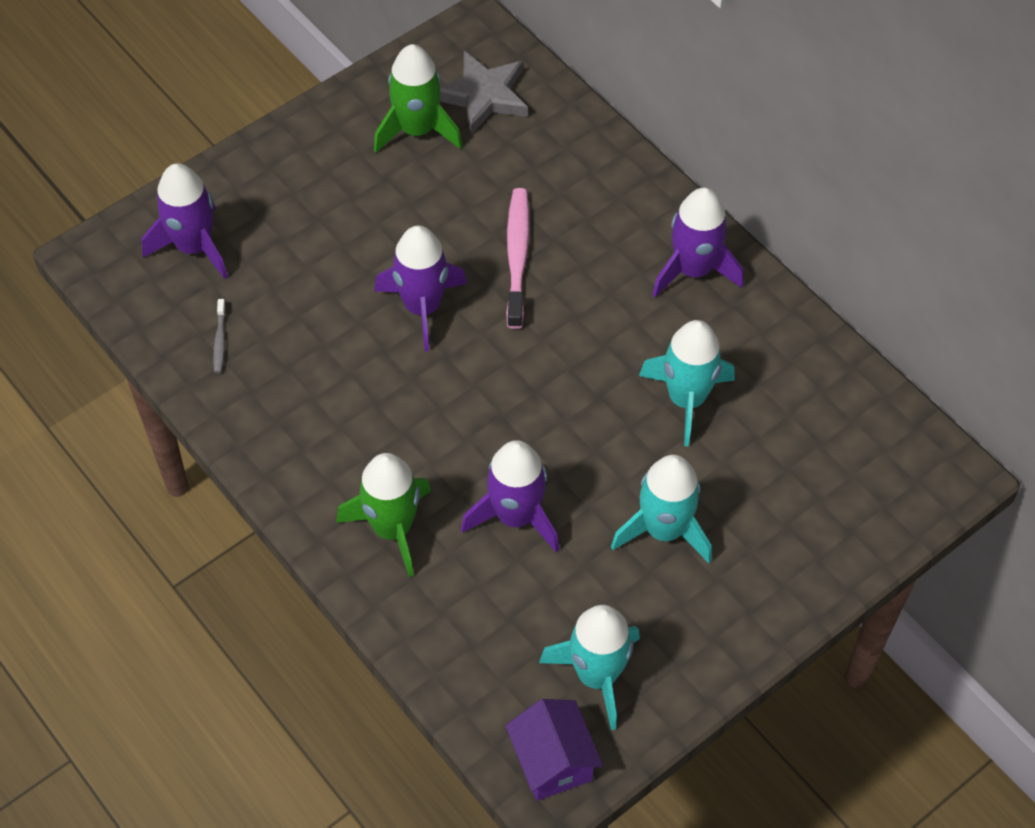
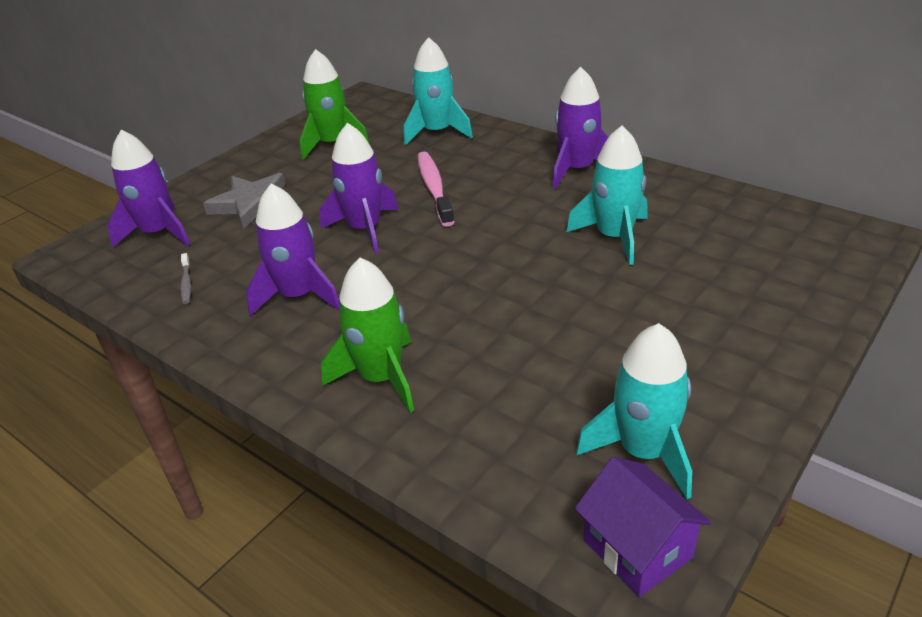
camera: 10 degrees left, 20 degrees down
grey star [440,51,528,135] -> grey star moved to [203,173,285,229]
purple rocket [461,440,559,552] -> purple rocket moved to [246,183,340,316]
turquoise rocket [611,455,712,563] -> turquoise rocket moved to [404,37,473,145]

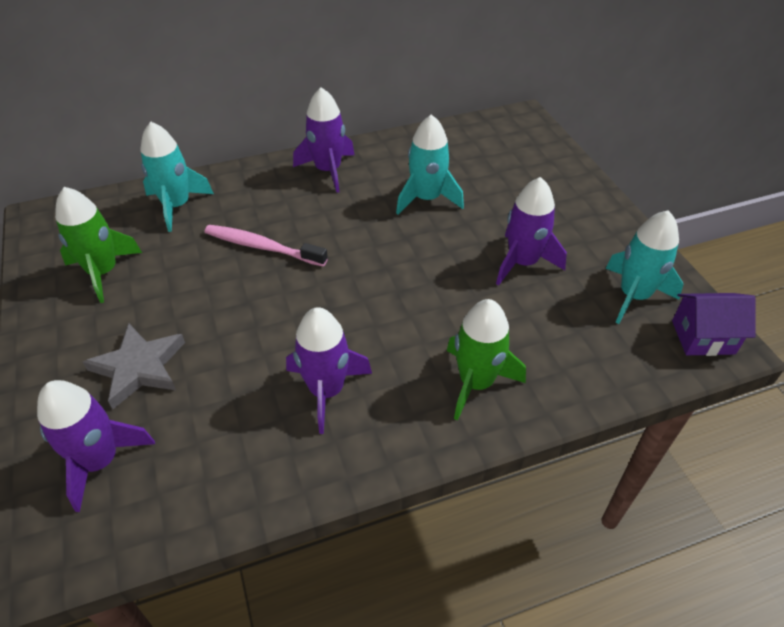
camera: 60 degrees left, 10 degrees up
grey toothbrush [180,253,191,304] -> none
purple rocket [320,123,398,254] -> purple rocket moved to [496,177,567,285]

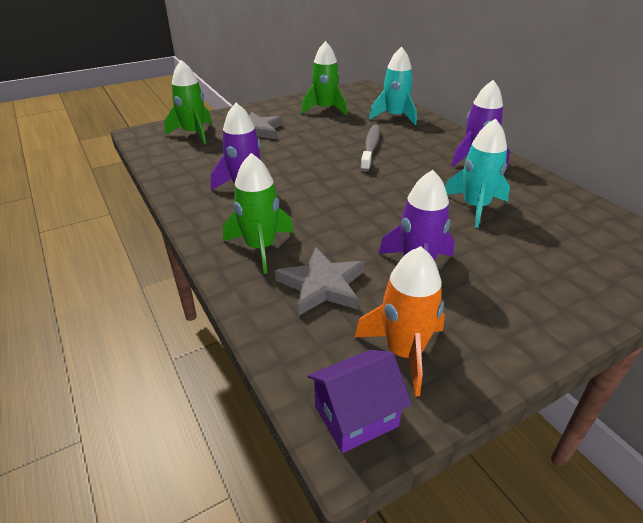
camera: 80 degrees right, 10 degrees down
purple rocket [37,380,155,512] -> green rocket [164,60,212,144]
pink toothbrush [205,225,328,267] -> grey toothbrush [360,125,380,172]
turquoise rocket [605,210,683,324] -> orange rocket [355,246,445,397]
purple house [672,293,756,356] -> purple house turned 75 degrees clockwise [307,350,412,453]
none -> grey star [275,247,364,316]

